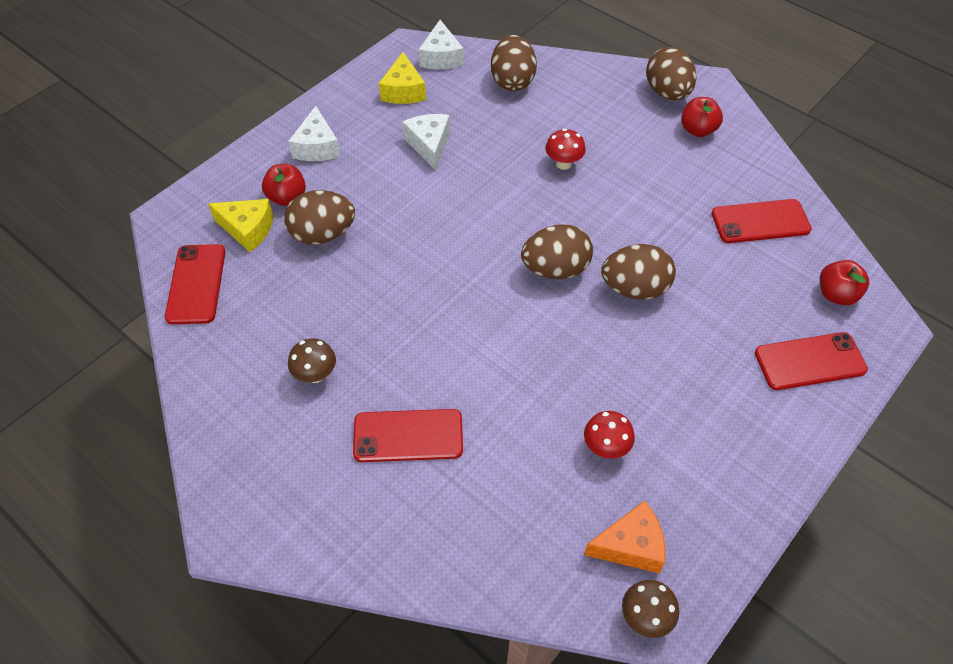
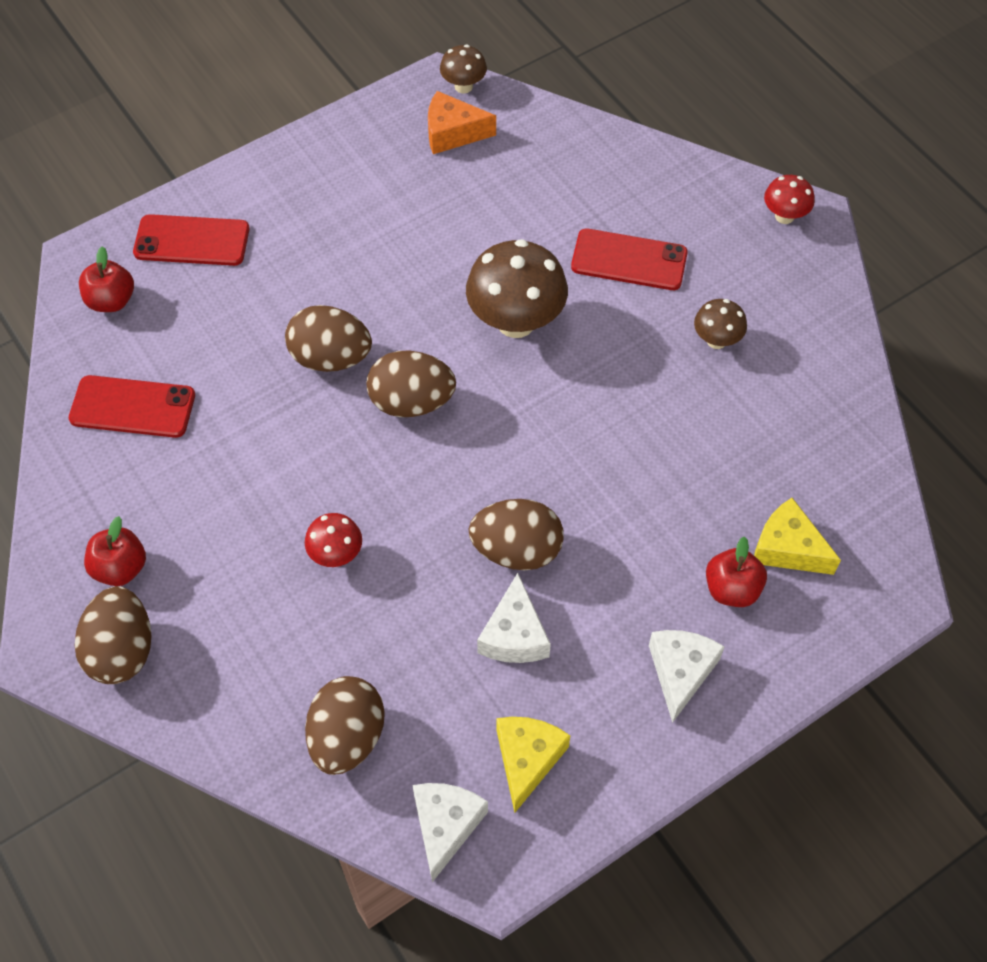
camera: 165 degrees left, 5 degrees up
red phone [165,244,226,324] -> none
brown egg [284,190,355,244] -> brown egg moved to [469,499,564,570]
red mushroom [584,411,635,459] -> red mushroom moved to [764,175,815,224]
none -> brown mushroom [466,239,568,338]

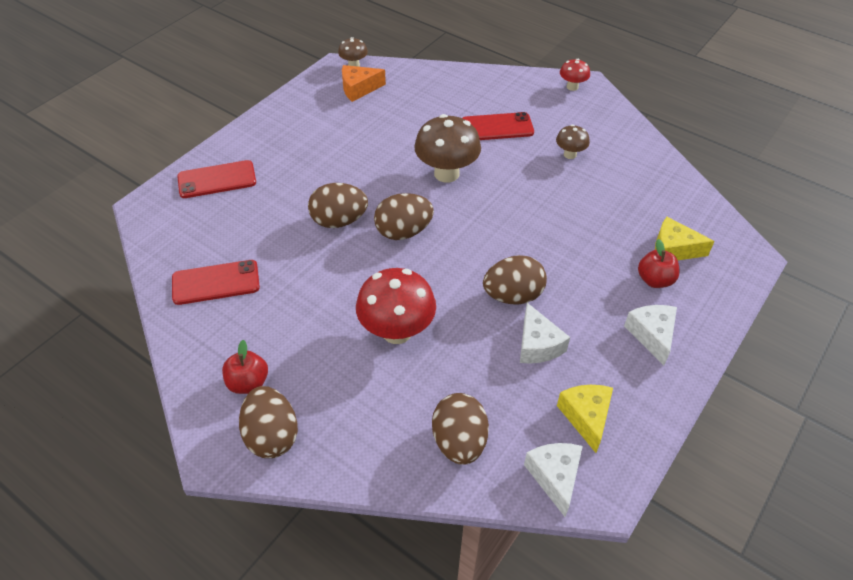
camera: 20 degrees left, 10 degrees down
red apple [79,246,134,312] -> none
red mushroom [305,513,362,567] -> red mushroom [356,268,436,344], size x1.92

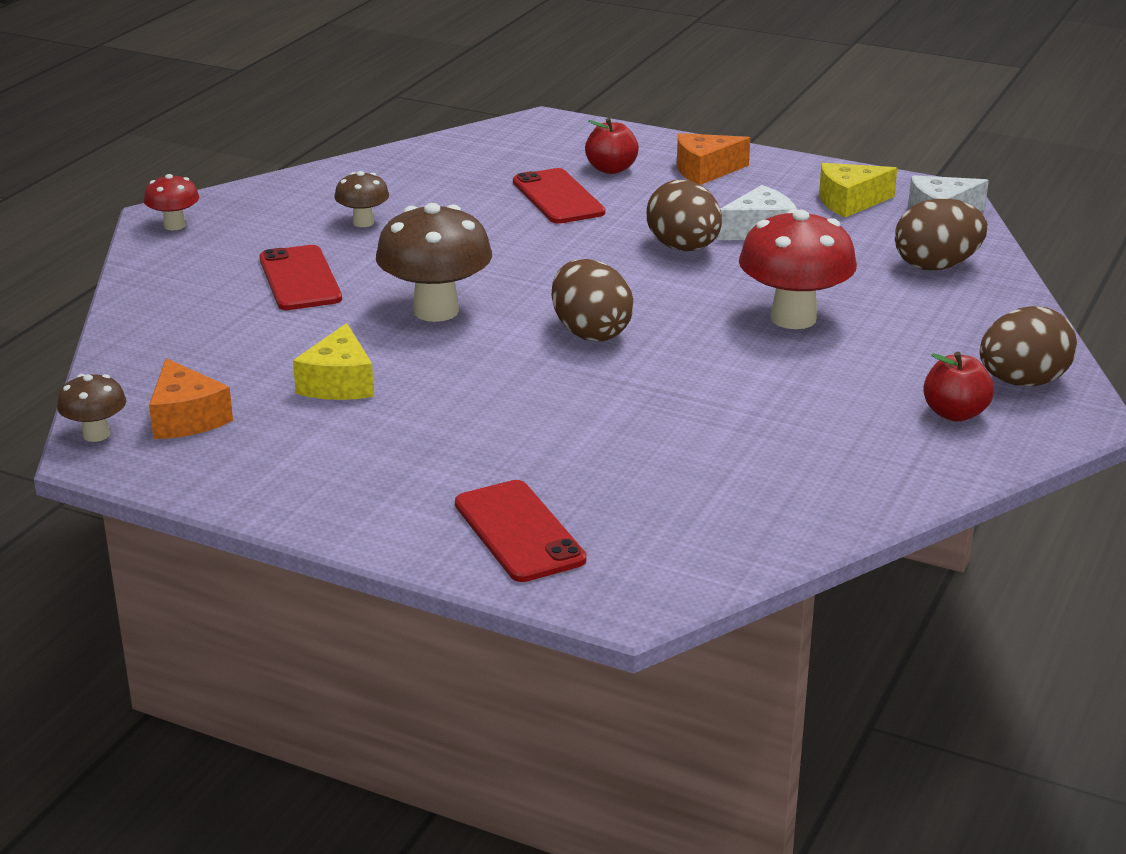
camera: 100 degrees left, 20 degrees down
red phone [172,260,260,305] -> red phone moved to [513,168,605,224]
brown egg [308,183,368,228] -> none
white cheese [624,305,677,366] -> orange cheese [677,133,750,185]
yellow cheese [655,217,715,260] -> yellow cheese moved to [293,323,374,400]

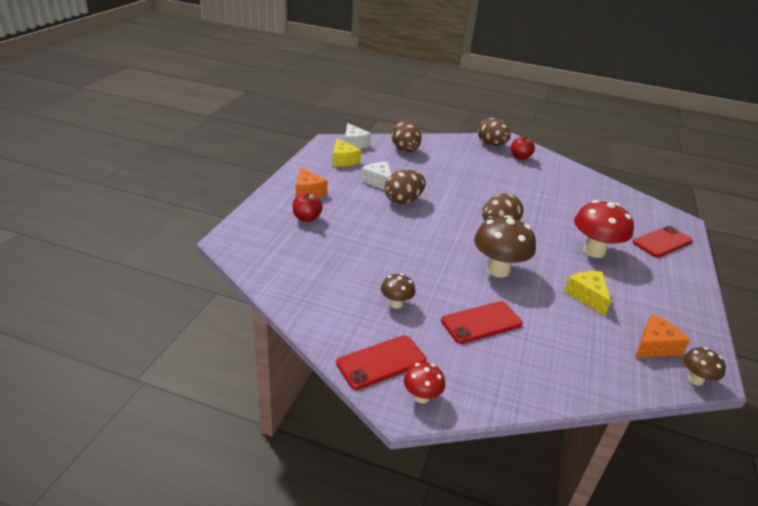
camera: 100 degrees left, 5 degrees up
yellow cheese [293,323,374,400] -> yellow cheese turned 105 degrees counterclockwise [564,271,611,316]
red phone [513,168,605,224] -> red phone moved to [336,335,426,390]
red mushroom [739,209,857,329] -> red mushroom moved to [574,200,634,258]

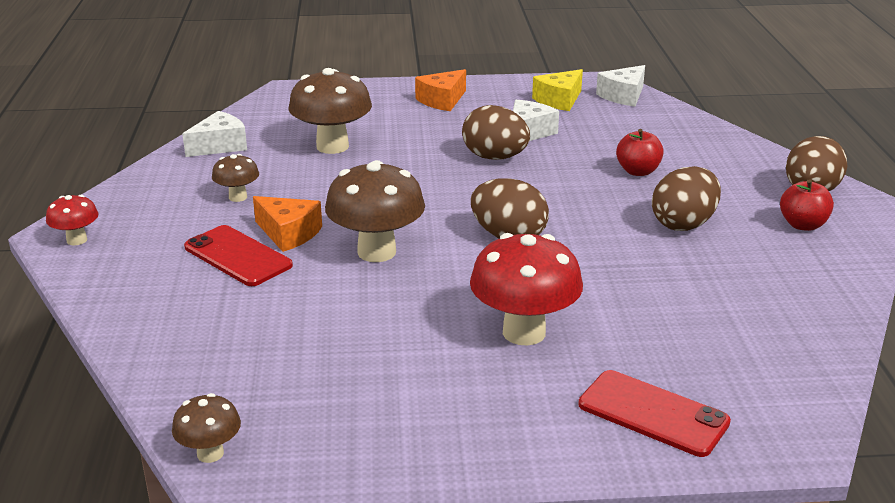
camera: 70 degrees right, 5 degrees down
red apple [293,193,323,222] -> red apple moved to [616,129,664,176]
red phone [336,335,426,390] -> none
brown egg [391,121,422,152] -> brown egg moved to [652,166,721,231]
yellow cheese [564,271,611,316] -> none
orange cheese [635,314,690,358] -> orange cheese moved to [253,196,322,252]
none -> white cheese [182,111,247,157]
none -> brown mushroom [288,68,372,154]

